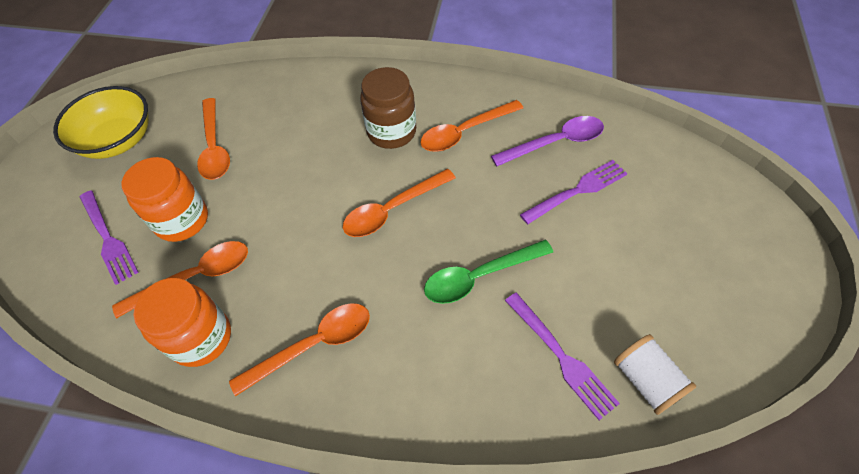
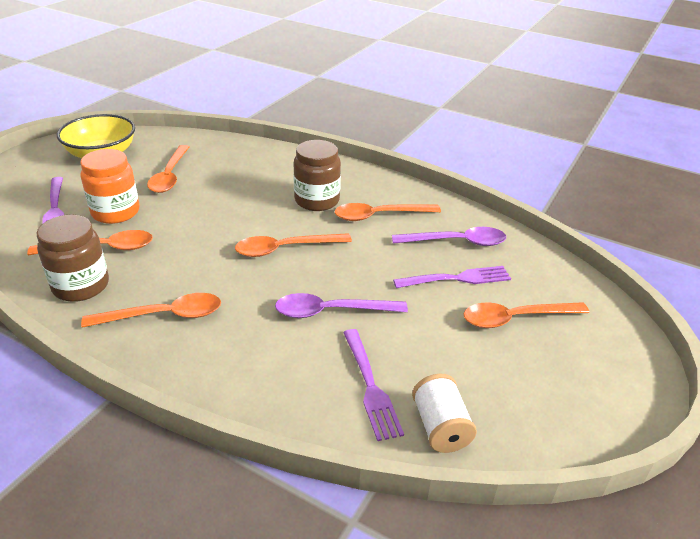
camera: 15 degrees right, 20 degrees down
orange jar [134,278,231,367] -> brown jar [37,215,109,302]
green spoon [424,240,553,304] -> purple spoon [275,293,408,318]
none -> orange spoon [464,302,589,328]

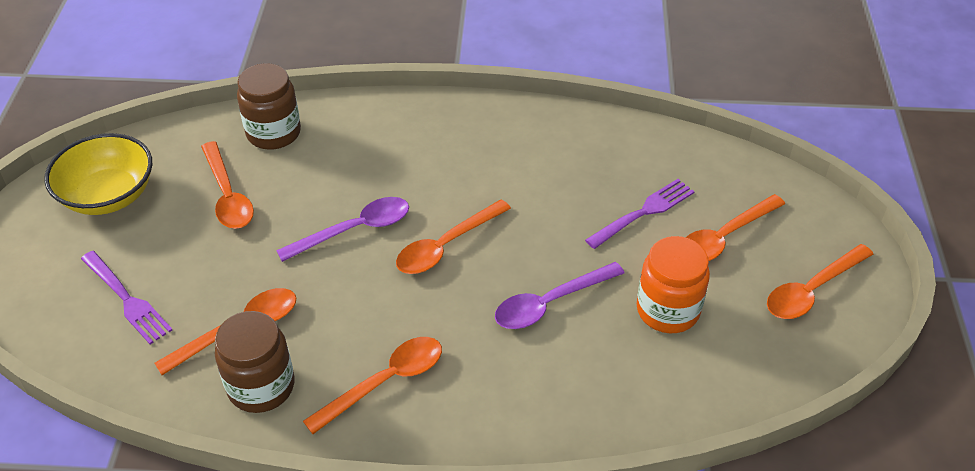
camera: 25 degrees left, 10 degrees up
orange jar [80,149,139,224] -> orange jar moved to [637,236,710,333]
brown jar [293,140,341,211] -> brown jar moved to [237,63,301,150]
orange spoon [335,203,441,221] -> orange spoon moved to [767,244,873,319]
purple fork [343,329,404,441] -> none
purple spoon [392,227,506,246] -> purple spoon moved to [276,197,409,262]
white spool [412,374,477,453] -> none

